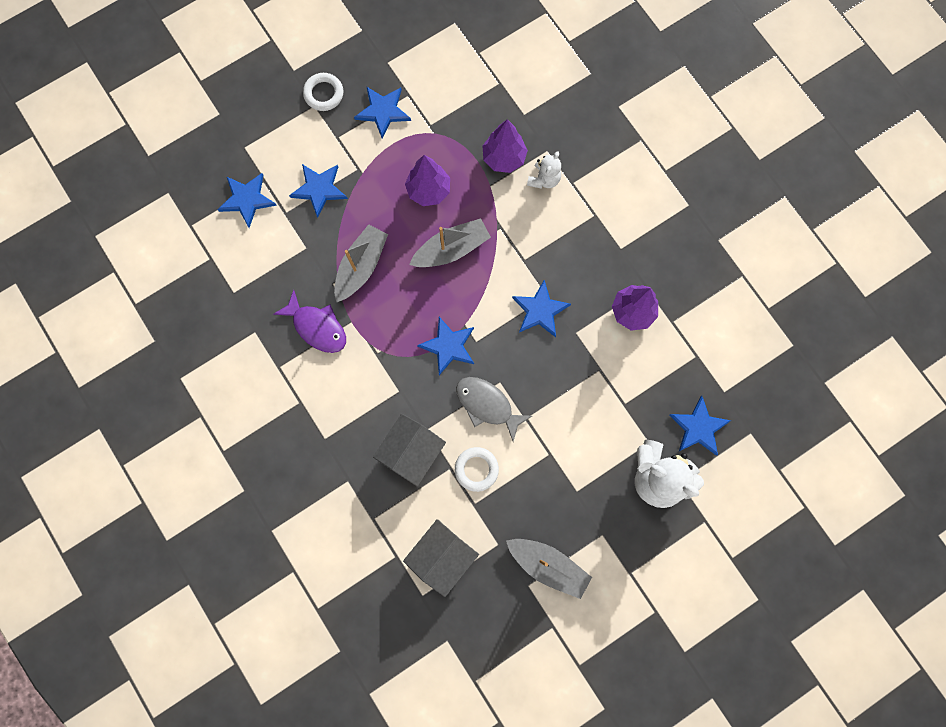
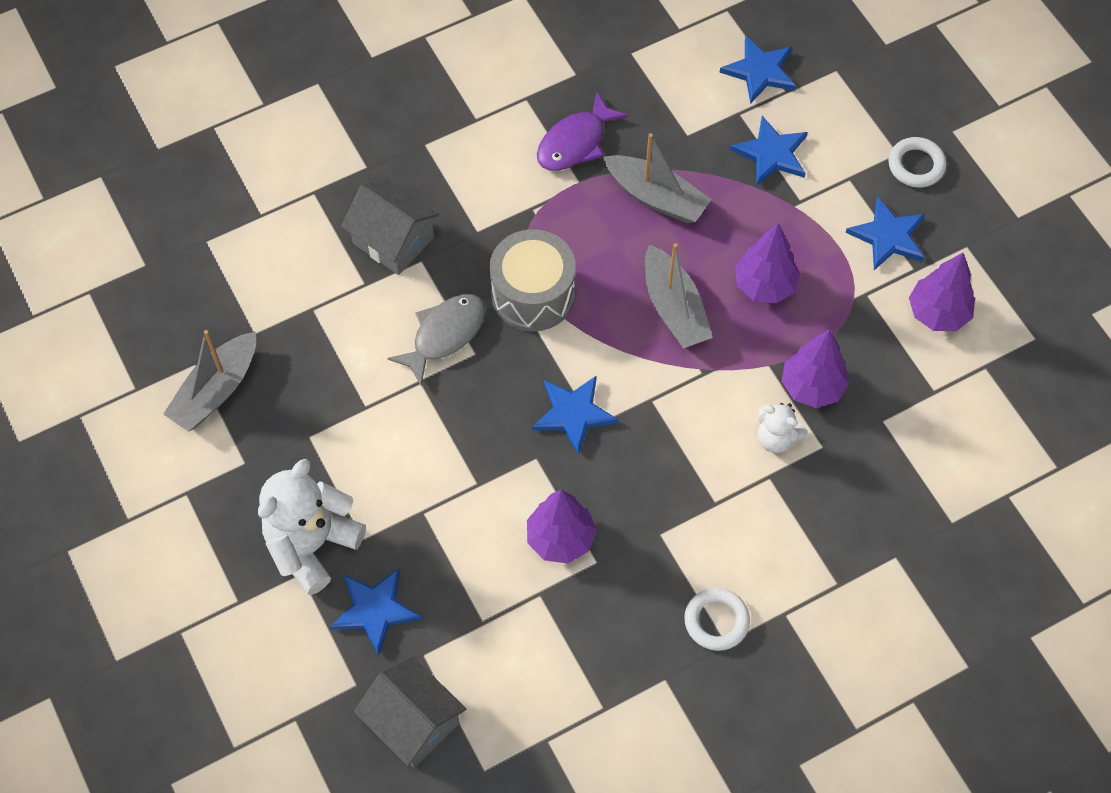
camera: 95 degrees right, 15 degrees down
grey house [403,519,479,597] -> grey house moved to [354,656,466,768]
blue star [417,317,474,375] -> grey drum [490,229,576,332]
white ring [455,447,499,492] -> white ring moved to [684,588,750,651]
none -> purple tree [909,253,975,331]

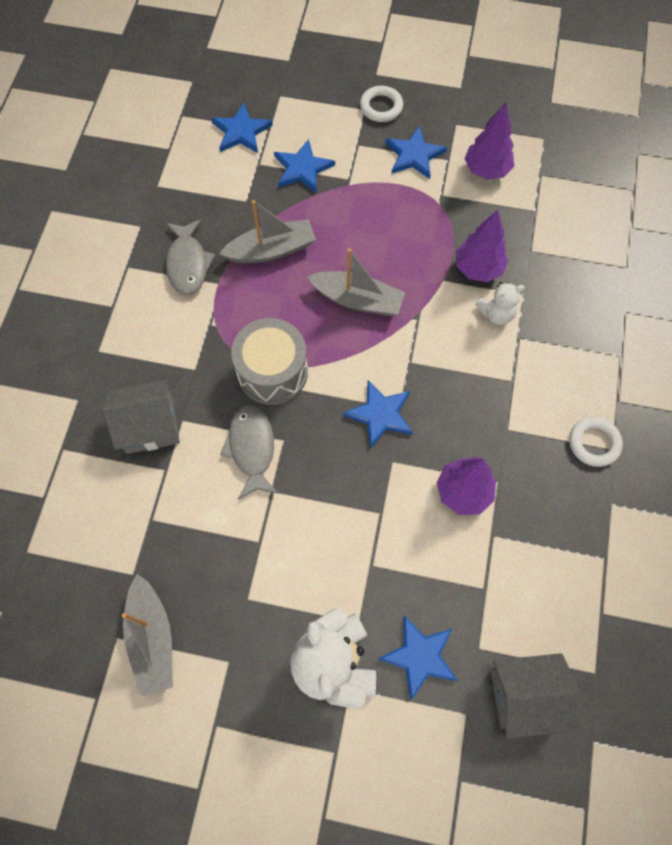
camera: 50 degrees left, 5 degrees up
purple fish [537,91,629,171] -> grey fish [166,219,216,295]
purple tree [735,223,800,303] -> none

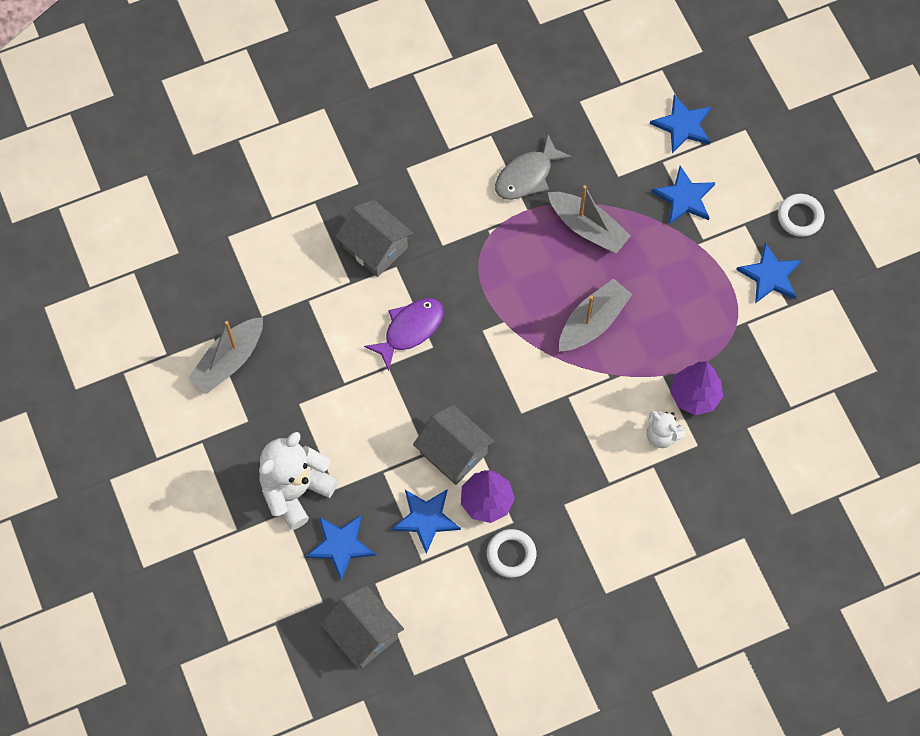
camera: 55 degrees right, 0 degrees up
grey fish [220,405,279,500] -> purple fish [364,298,444,371]
grey drum [231,318,308,405] -> none
grey boat [307,248,405,316] -> grey boat turned 120 degrees counterclockwise [559,278,632,352]
blue star [343,380,413,449] -> blue star moved to [392,490,461,554]
purple tree [465,103,514,180] -> none
white ring [569,417,623,467] -> white ring moved to [487,529,536,578]
none -> grey house [413,405,494,485]

